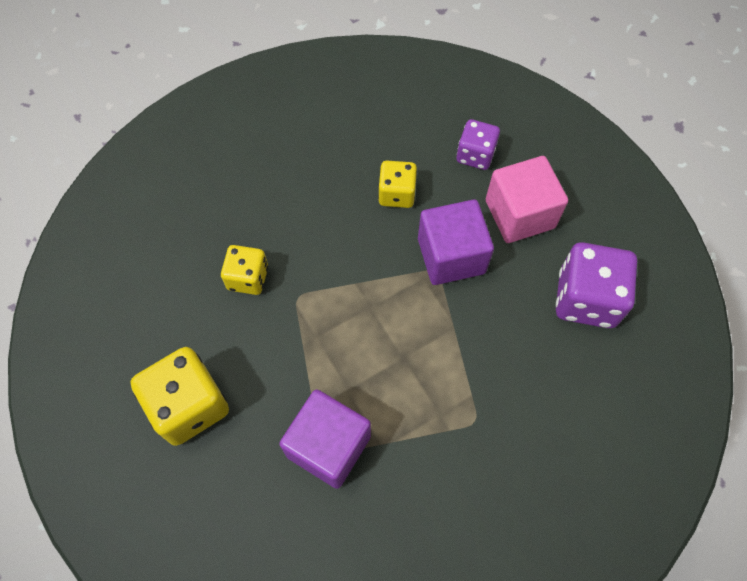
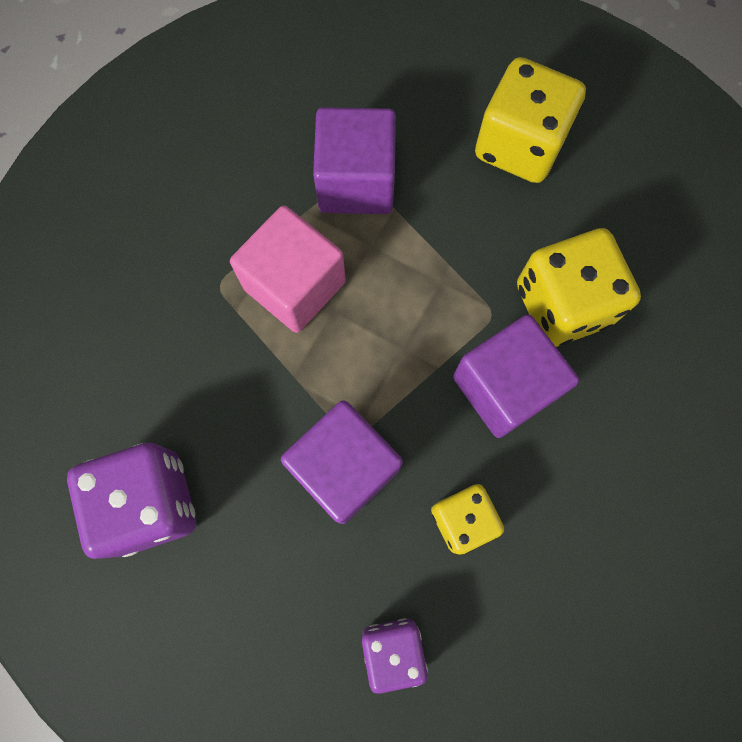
camera: 150 degrees right, 10 degrees up
yellow dice [221,245,268,295] -> yellow dice [517,228,641,347], size x1.66
pink cube [486,156,568,243] -> pink cube moved to [230,205,346,333]
none -> purple cube [453,315,579,438]

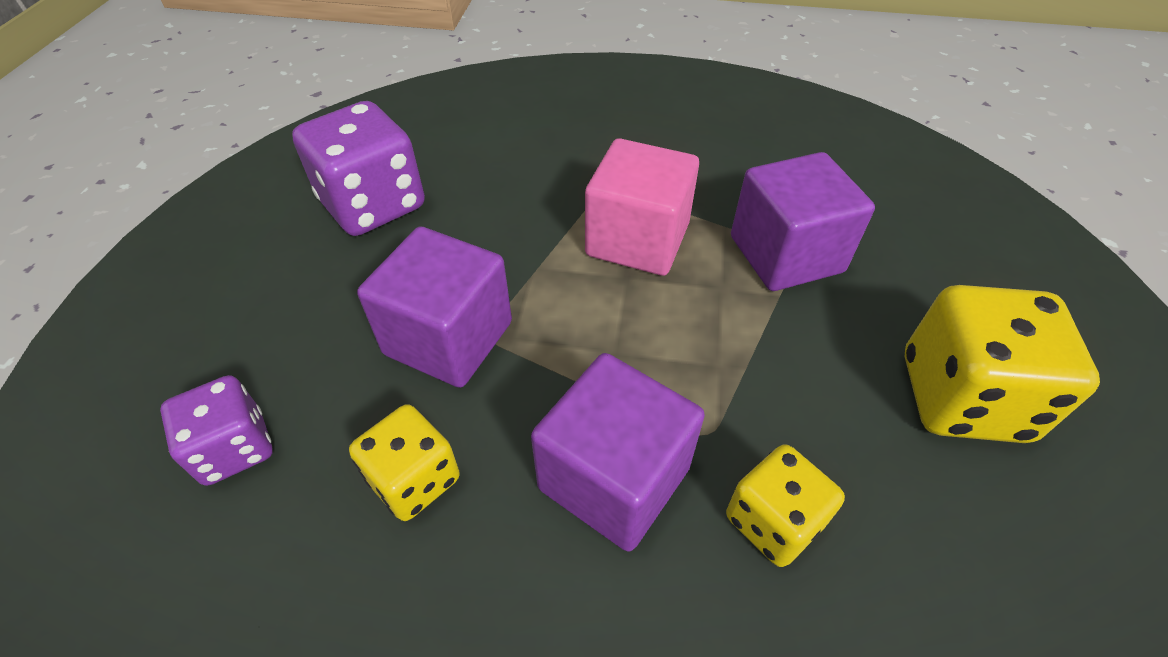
camera: 70 degrees right, 25 degrees down
yellow dice [517,228,641,347] -> yellow dice [726,444,845,567], size x0.60

